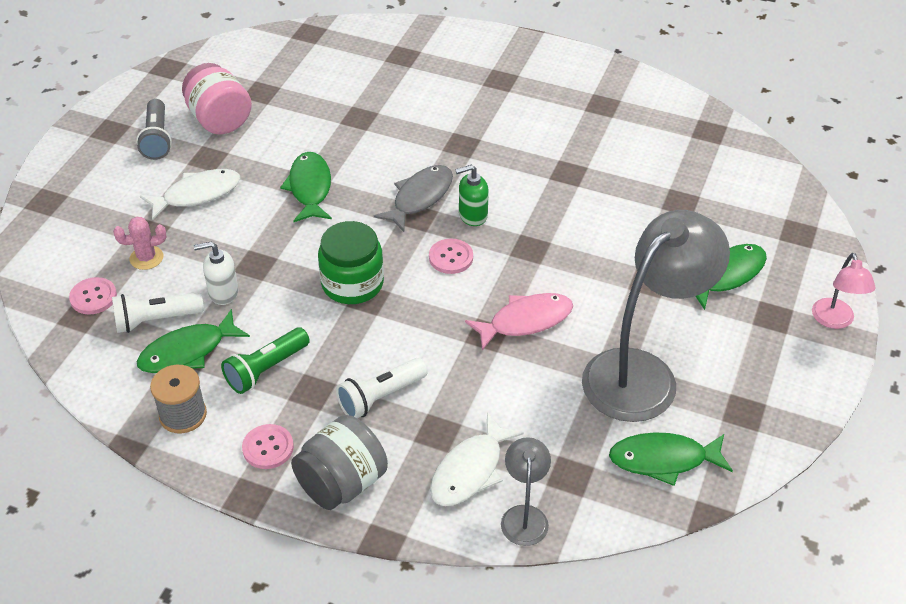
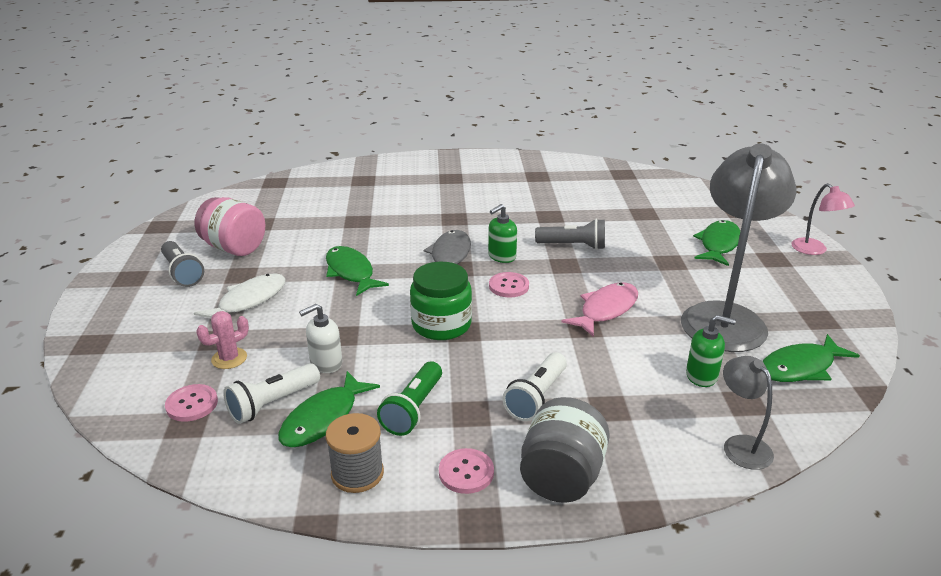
camera: 25 degrees left, 15 degrees down
white fish [430,413,524,506] -> none
none -> grey flashlight [535,219,605,250]
none -> green soap dispenser [686,315,736,387]

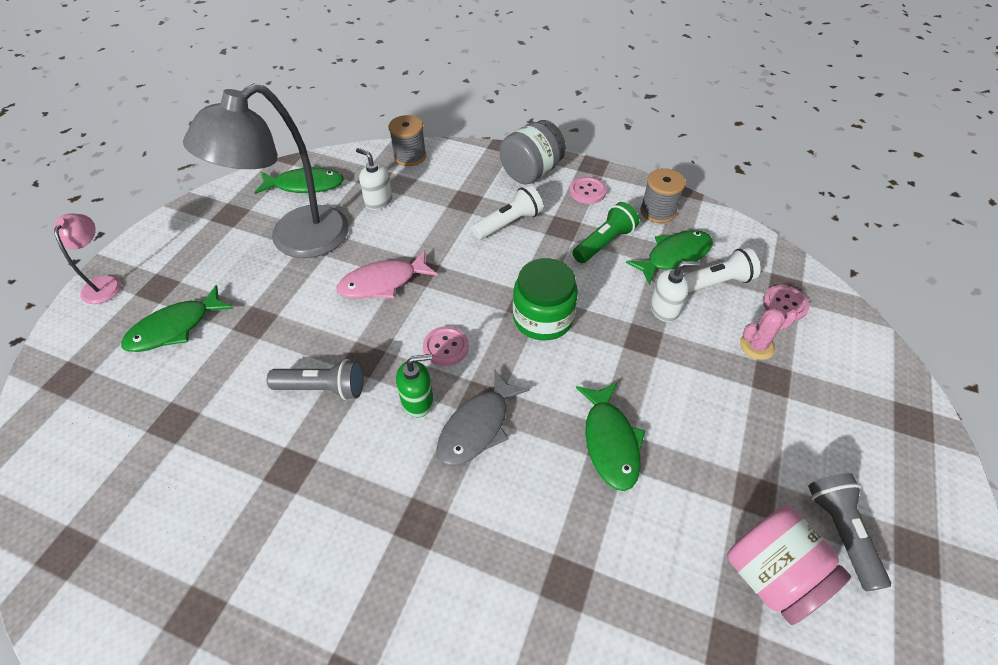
camera: 155 degrees left, 20 degrees up
white fish [194,273,286,318] -> none
grey flashlight [535,219,605,250] -> grey flashlight turned 150 degrees clockwise [267,359,364,400]
green soap dispenser [686,315,736,387] -> white soap dispenser [356,148,392,210]
grey lamp [723,356,774,470] -> grey spool [389,115,426,166]

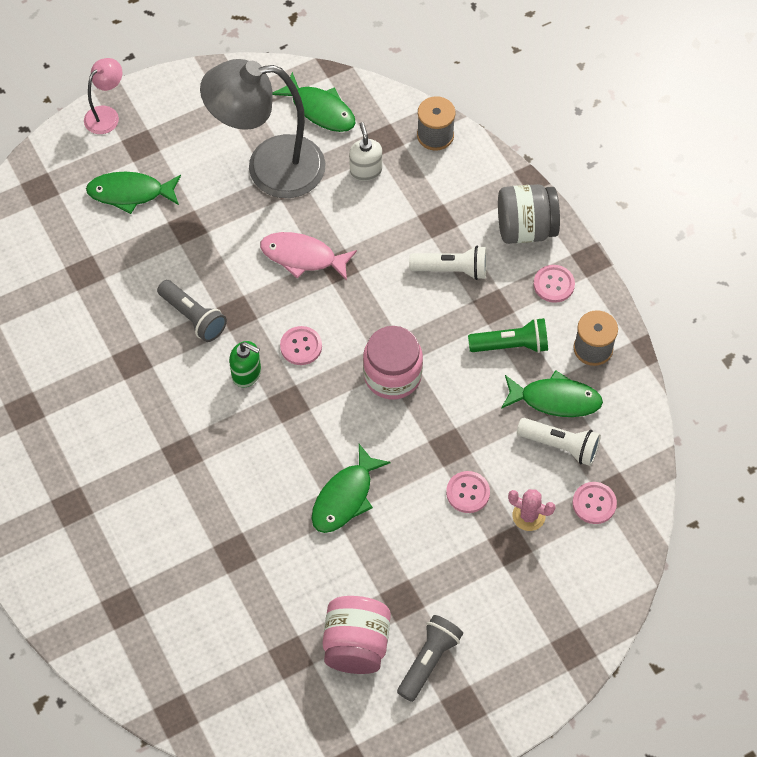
camera: 40 degrees right, 10 degrees up
grey fish [436,370,530,467] -> none
green jar [513,258,578,341] -> pink jar [363,326,423,399]
white soap dispenser [650,261,700,322] -> none
none -> pink button [446,471,490,513]

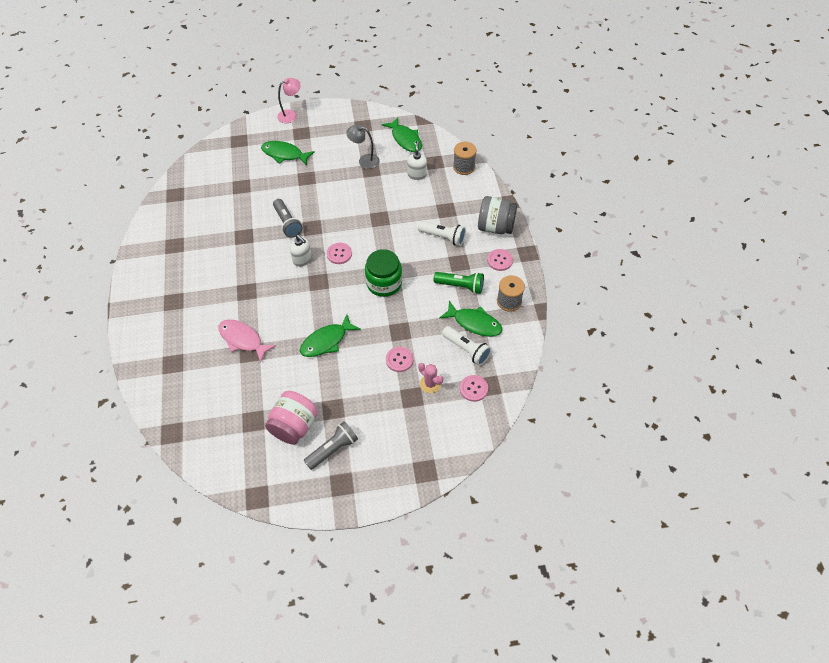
camera: 20 degrees right, 5 degrees down
grey lamp [200,59,326,198] -> grey lamp [346,125,380,169], size x0.46
green soap dispenser [229,341,261,387] -> white soap dispenser [290,235,312,267]
pink fish [260,232,357,281] -> pink fish moved to [218,319,276,363]
pink jar [363,326,423,399] -> green jar [365,249,402,297]

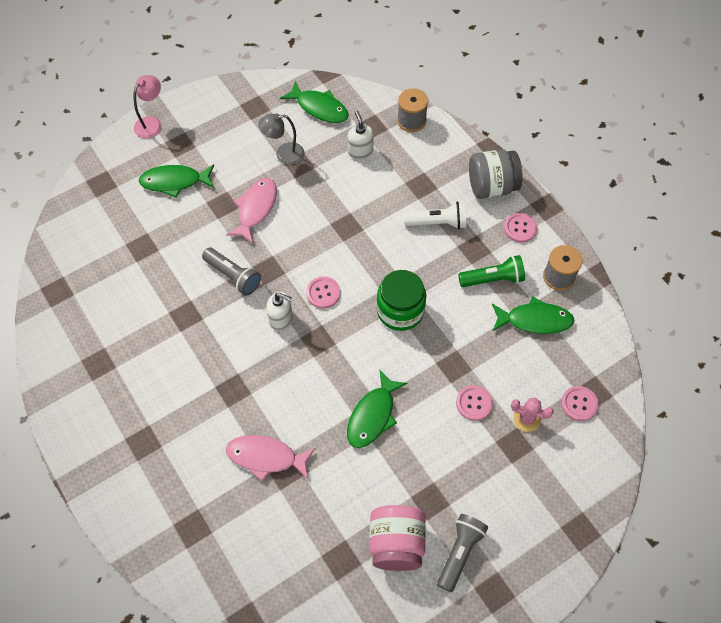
camera: 25 degrees left, 5 degrees up
white flashlight [442,326,491,366] -> none
none -> pink fish [226,178,277,244]

